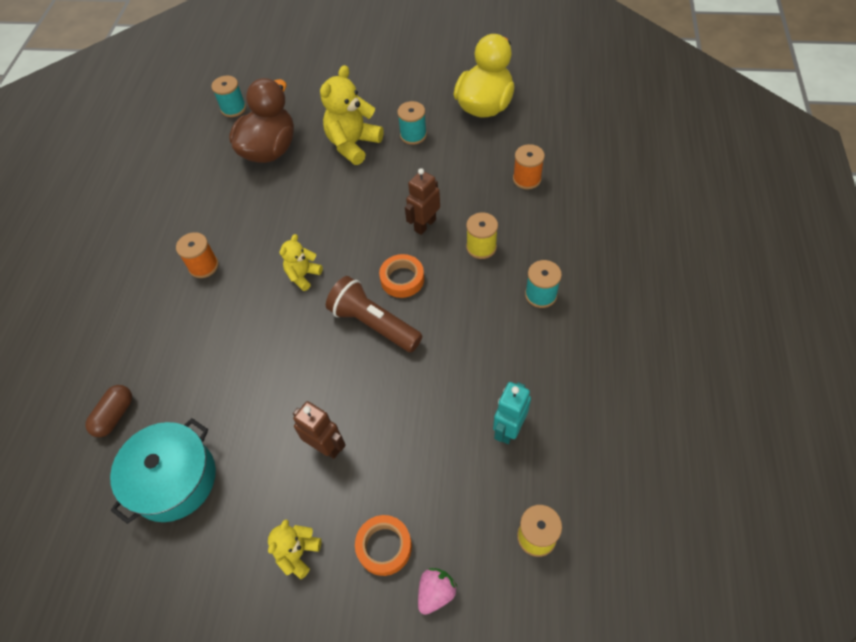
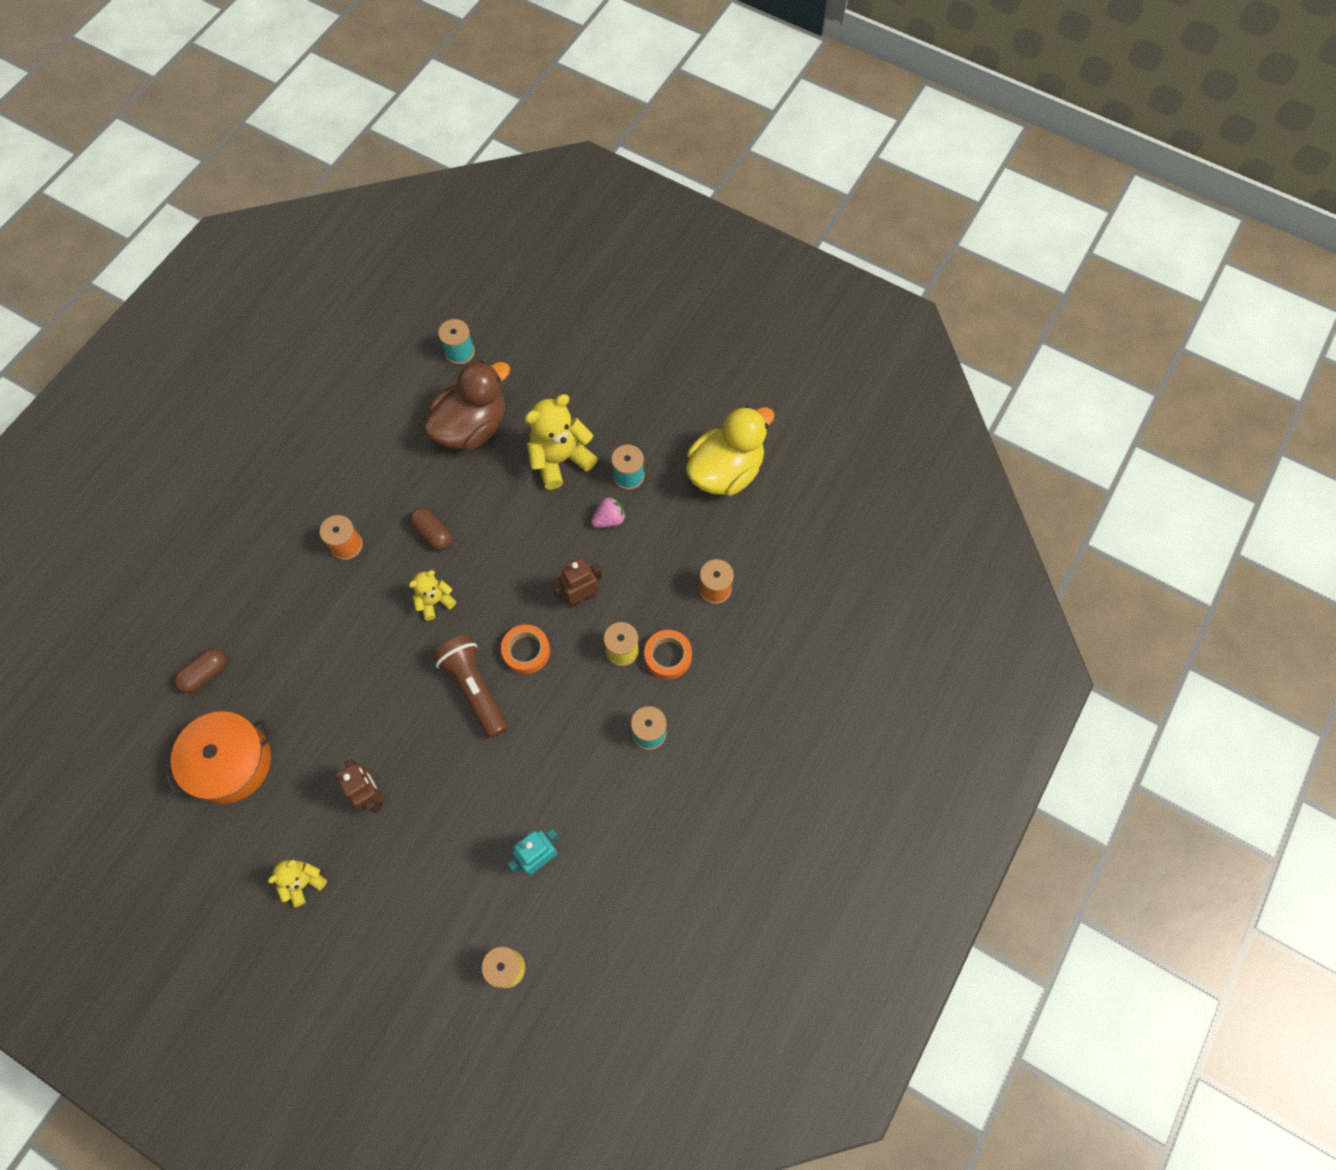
camera: 20 degrees right, 10 degrees up
turquoise pot [110,418,216,524] -> orange pot [164,711,272,804]
orange tape [355,515,412,576] -> orange tape moved to [644,630,692,679]
pink strawberry [418,568,457,615] -> pink strawberry moved to [591,496,626,528]
none -> brown capsule [409,507,452,550]

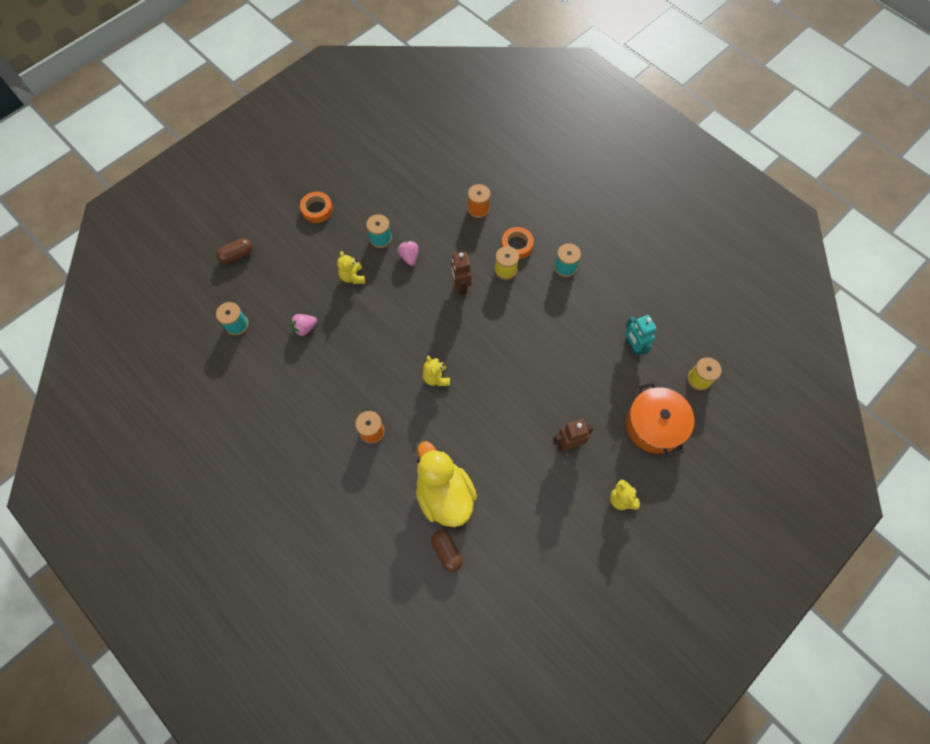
camera: 75 degrees left, 0 degrees up
orange pot [164,711,272,804] -> orange pot moved to [626,382,694,457]
brown capsule [409,507,452,550] -> brown capsule moved to [216,238,252,264]
brown duck [424,361,510,450] -> pink strawberry [291,314,317,336]
brown flashlight [432,634,508,739] -> none
orange tape [501,624,550,674] -> orange tape moved to [300,192,333,223]
yellow teddy bear [524,394,598,490] -> yellow teddy bear [337,251,365,284], size x0.56
yellow duck [686,406,775,496] -> yellow duck moved to [416,441,477,527]

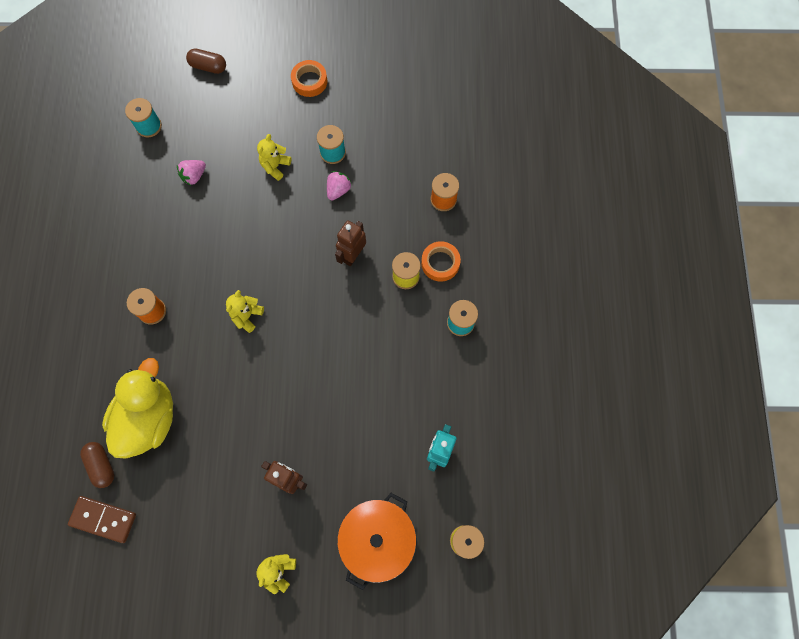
camera: 45 degrees right, 5 degrees up
pink strawberry [291,314,317,336] -> pink strawberry turned 60 degrees counterclockwise [177,160,206,185]
brown capsule [431,530,462,572] -> brown capsule turned 45 degrees counterclockwise [80,442,114,488]
none -> brown domino [68,496,136,543]

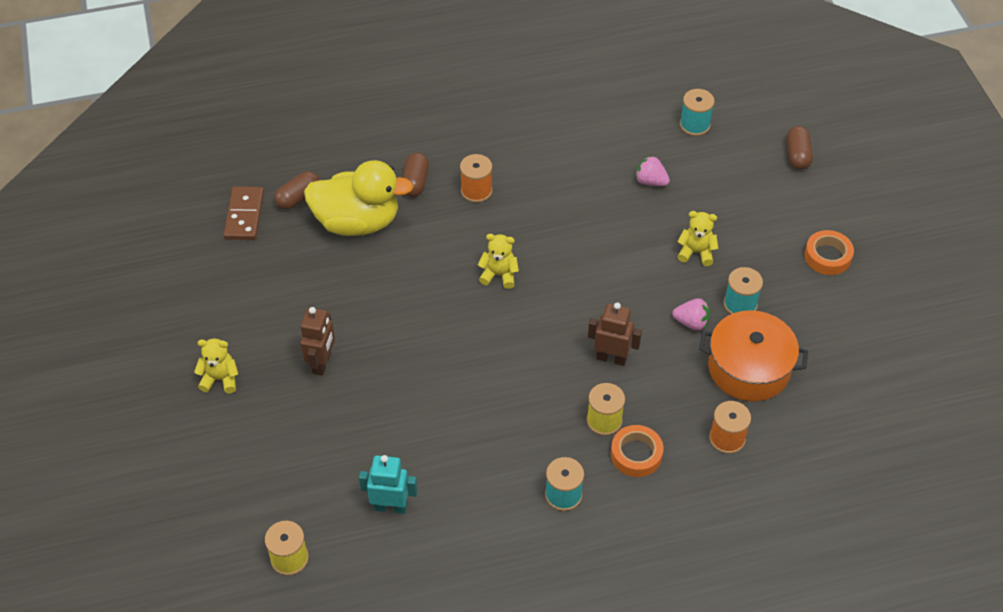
camera: 75 degrees right, 20 degrees down
orange pot [337,493,416,590] -> orange pot moved to [699,310,808,401]
none -> brown capsule [402,153,429,197]

